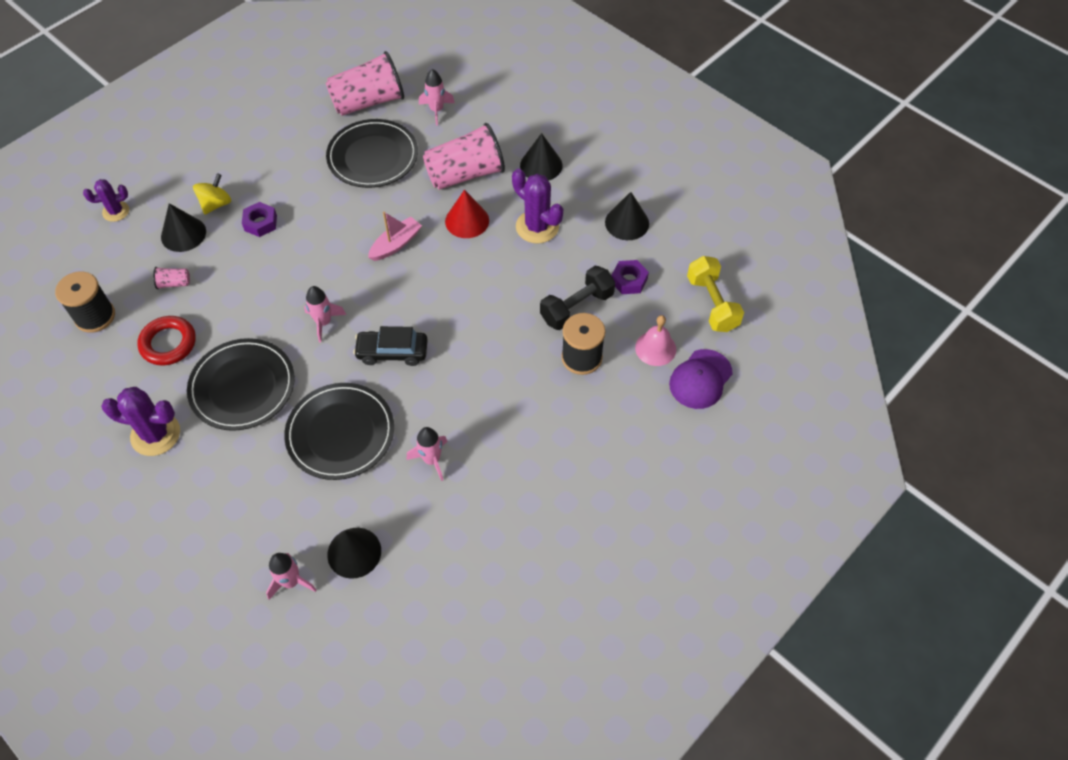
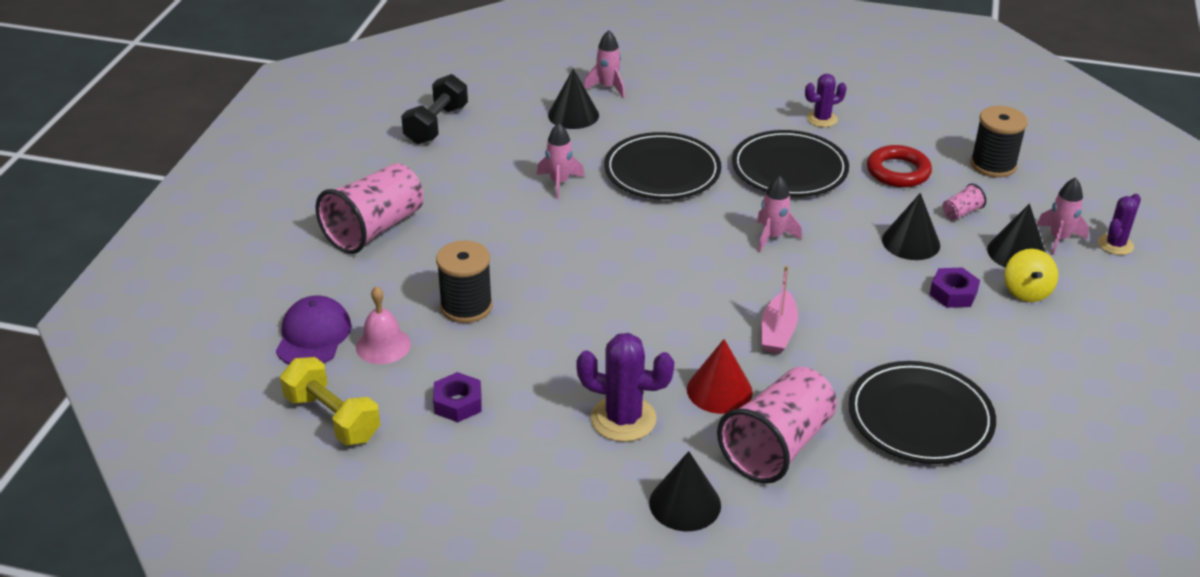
camera: 150 degrees right, 20 degrees down
purple cactus [101,387,180,456] -> purple cactus [805,74,847,127], size x0.62
pink cup [326,51,404,116] -> pink cup moved to [316,163,424,254]
black car [353,326,428,366] -> none
pink rocket [419,69,455,125] -> pink rocket moved to [1037,177,1089,255]
black dumbbell [540,266,615,330] -> black dumbbell moved to [401,74,468,145]
black cone [605,192,649,240] -> black cone moved to [882,193,940,260]

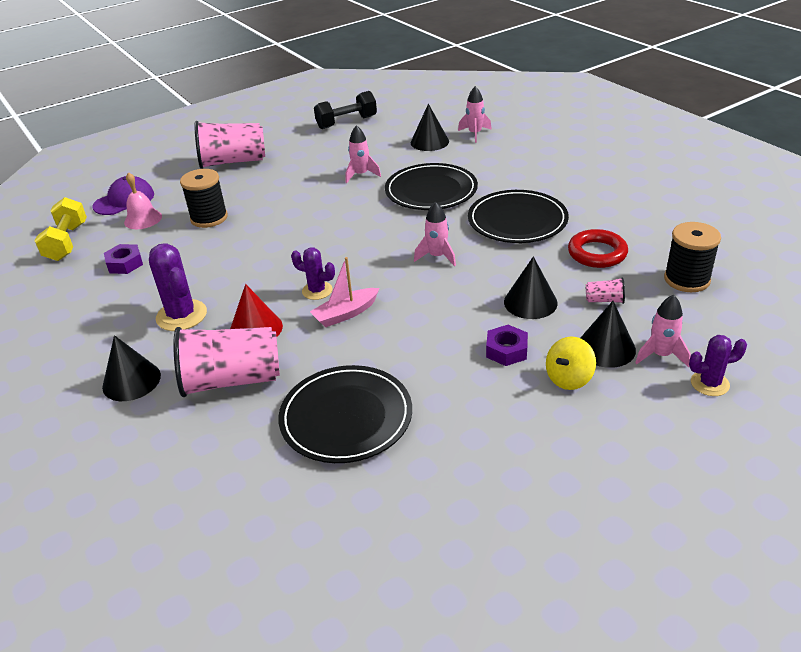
camera: 45 degrees right, 0 degrees up
purple cactus [805,74,847,127] -> purple cactus moved to [291,247,335,300]

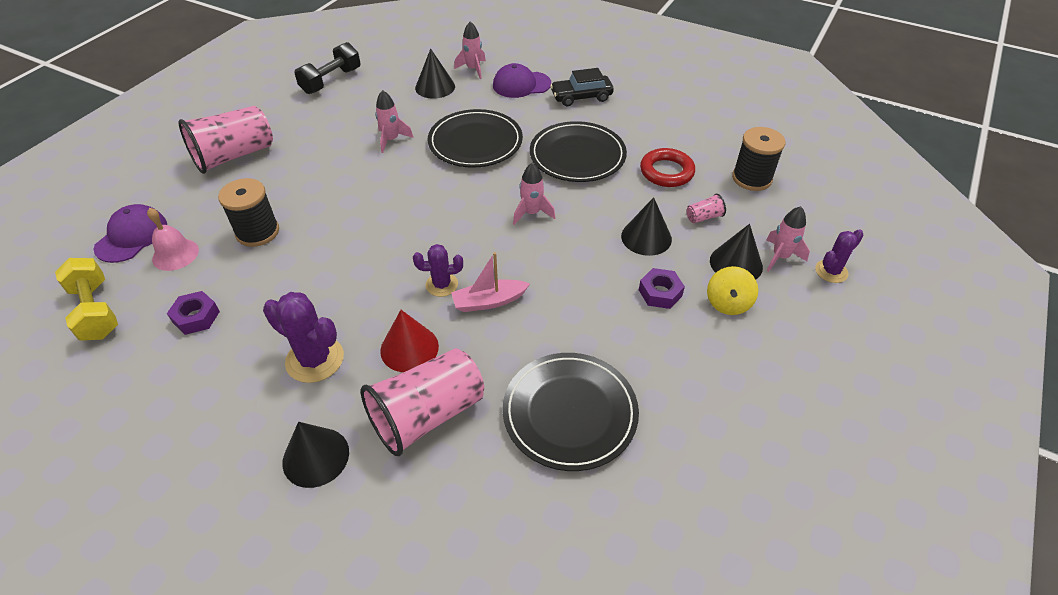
camera: 30 degrees left, 10 degrees up
pink boat [310,257,379,327] -> pink boat turned 45 degrees clockwise [451,252,530,312]
none -> purple cap [493,63,551,98]
none -> black car [550,68,614,106]

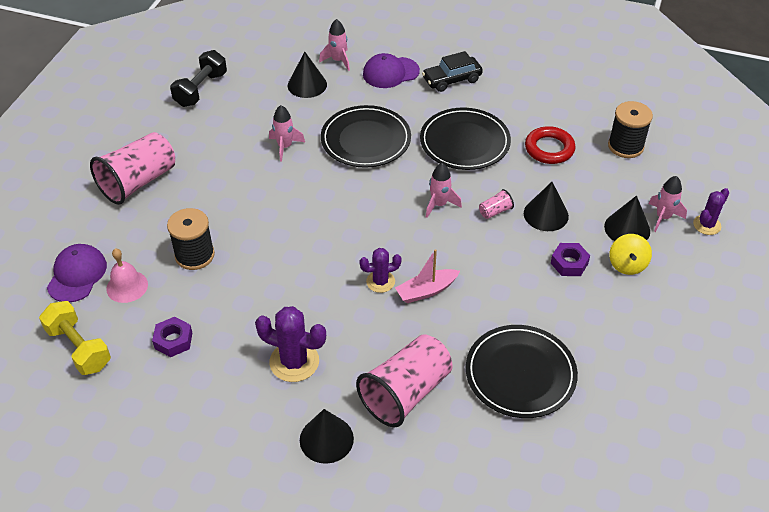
camera: 10 degrees left, 0 degrees up
red cone [380,310,439,372] -> none
pink cup [686,194,726,223] -> pink cup moved to [479,189,514,219]

